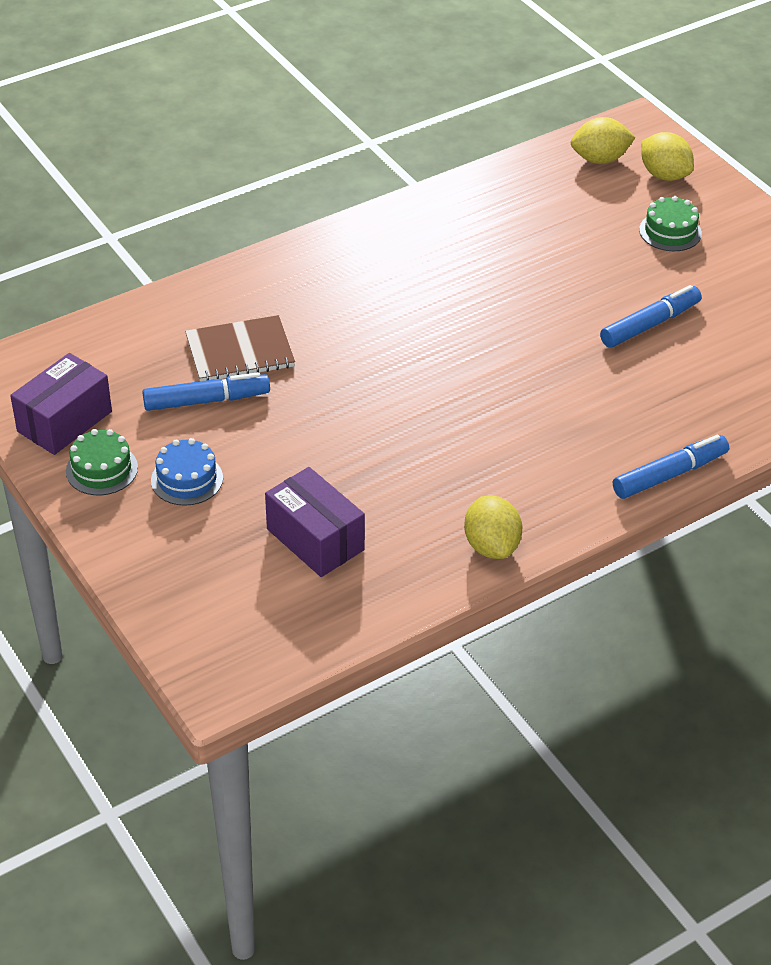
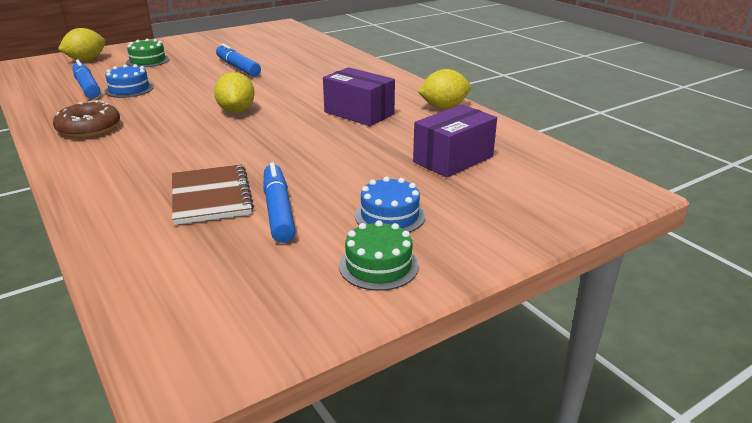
camera: 90 degrees left, 15 degrees down
purple box [10,353,112,455] -> purple box moved to [323,67,395,126]
yellow lemon [571,117,635,164] -> yellow lemon moved to [214,72,255,113]
blue marker [613,435,729,499] -> blue marker moved to [72,60,100,98]
none -> brown donut [53,100,120,138]
none -> blue cake [104,64,154,98]

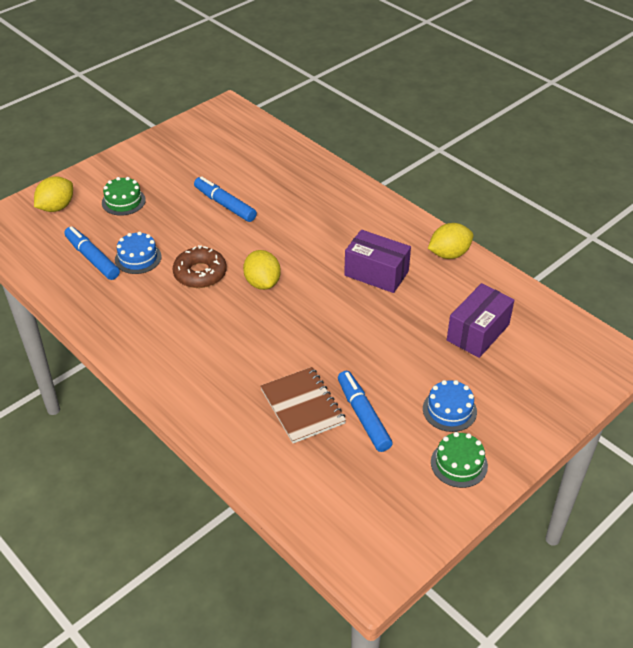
camera: 10 degrees left, 15 degrees up
brown donut [53,100,120,138] -> brown donut moved to [173,245,227,288]

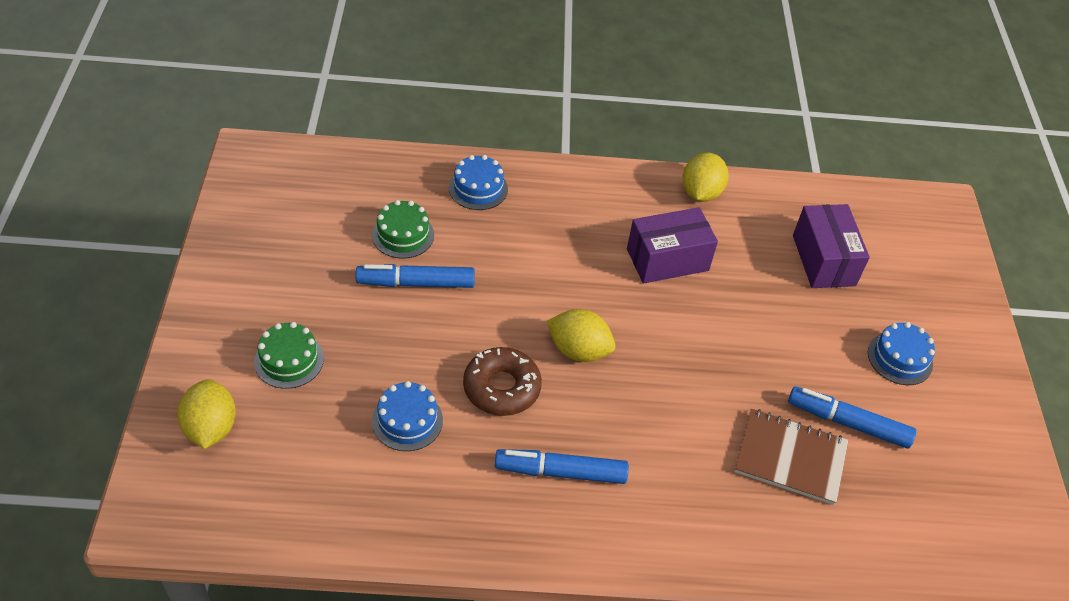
camera: 50 degrees left, 5 degrees up
blue marker [64,226,120,280] -> blue marker moved to [495,449,629,484]
green cake [431,432,488,488] -> green cake moved to [372,200,434,259]
none -> blue cake [449,155,508,210]

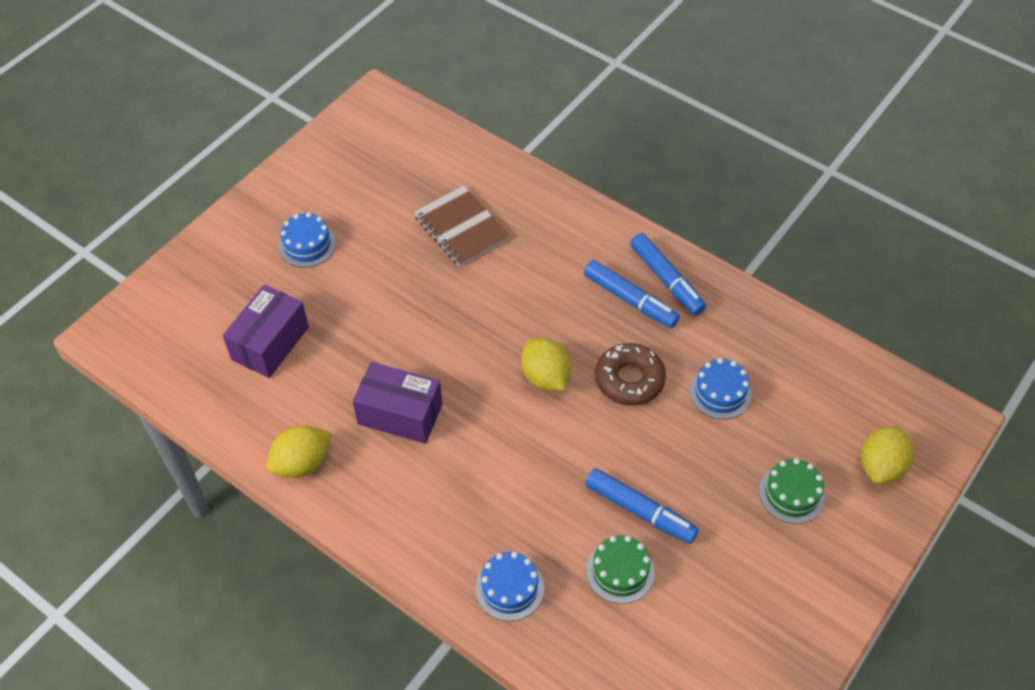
camera: 140 degrees left, 5 degrees up
blue marker [788,386,916,448] -> blue marker moved to [630,233,706,315]

